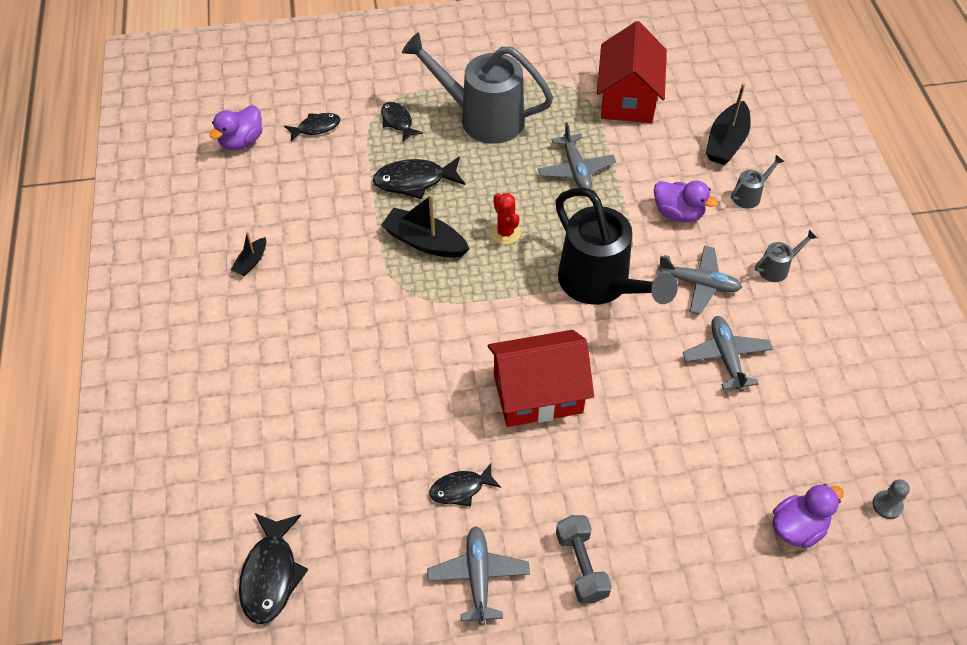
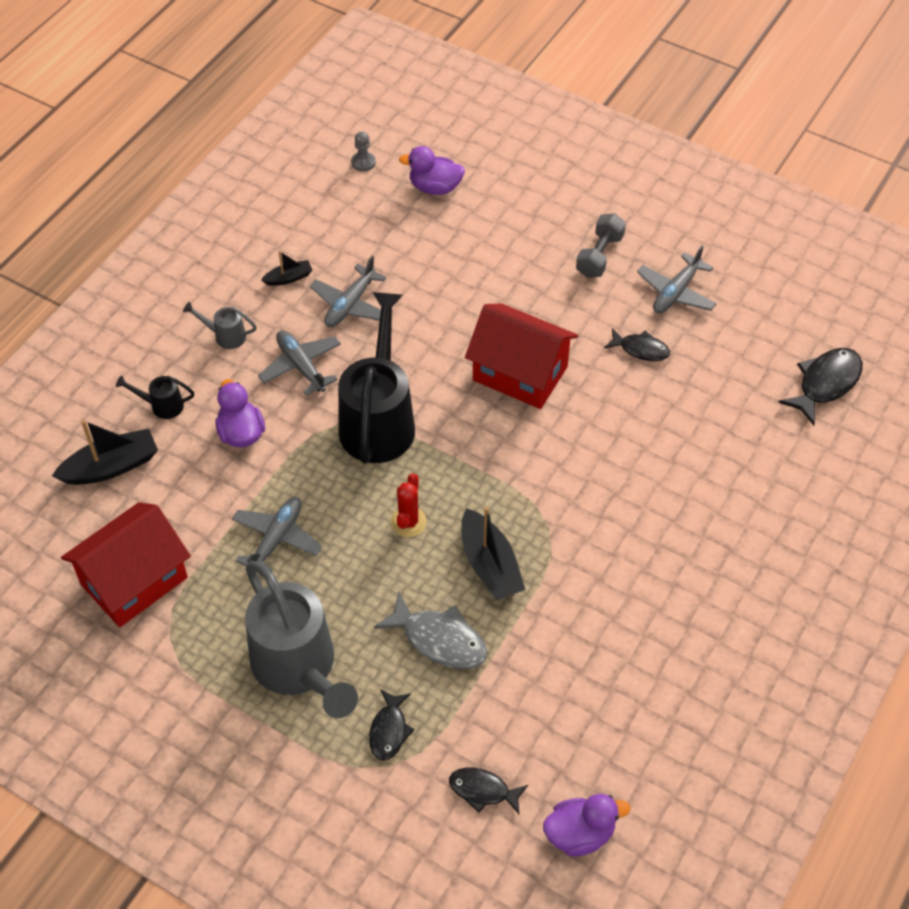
camera: 140 degrees left, 0 degrees up
black boat [231,232,266,276] -> black boat moved to [261,251,312,286]
black fish [373,156,465,199] -> grey fish [374,592,487,669]
grey watering can [731,155,784,208] -> black watering can [116,376,194,419]

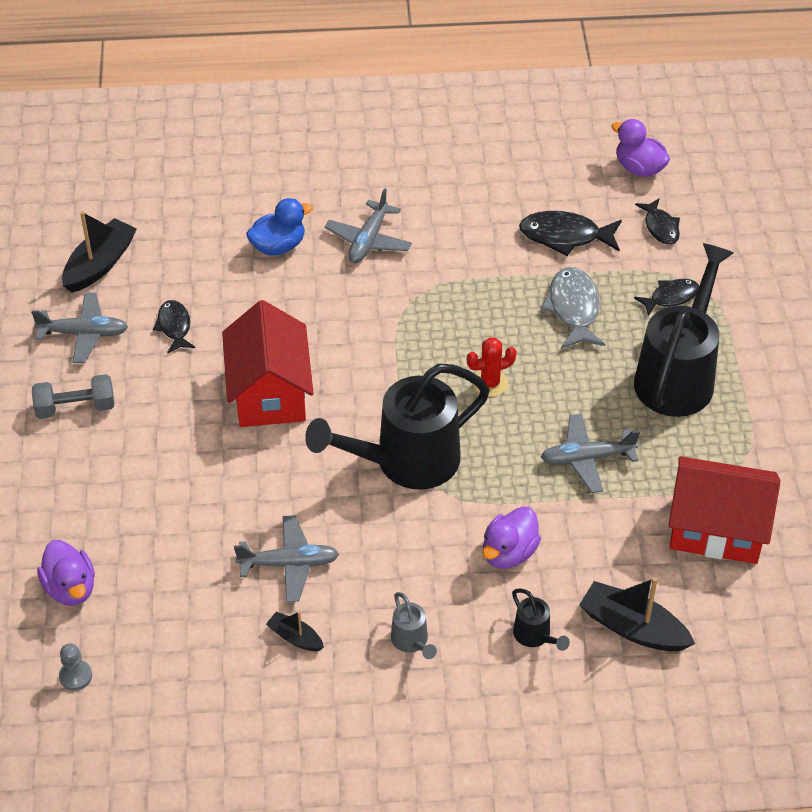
camera: 125 degrees left, 5 degrees down
grey watering can [245,561,358,718] -> black watering can [634,243,734,417]
grey plane [258,330,341,396] -> grey plane moved to [325,188,412,263]
black boat [461,507,526,600] -> black boat moved to [62,211,137,293]
black fish [778,348,863,425] -> black fish moved to [519,211,622,256]
none -> blue duck [246,198,313,256]

